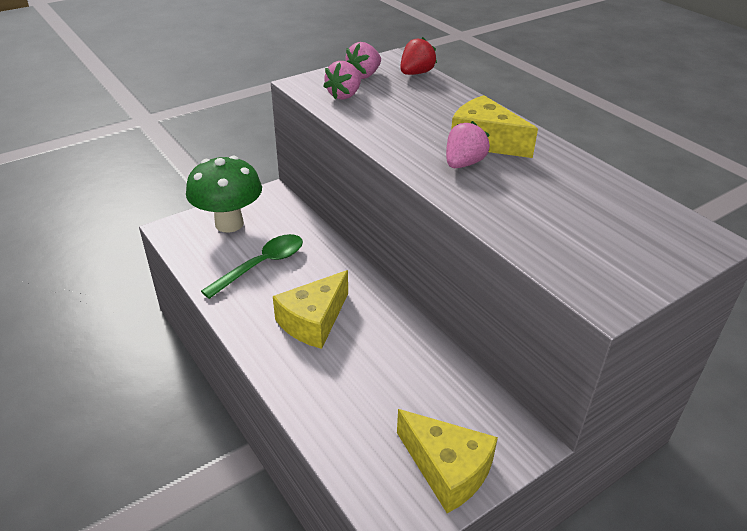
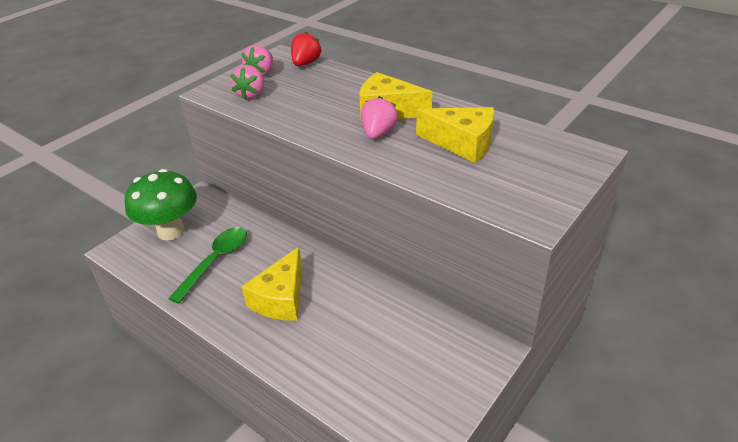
camera: 15 degrees left, 0 degrees up
yellow cheese [397,409,498,513] -> yellow cheese moved to [416,107,494,163]

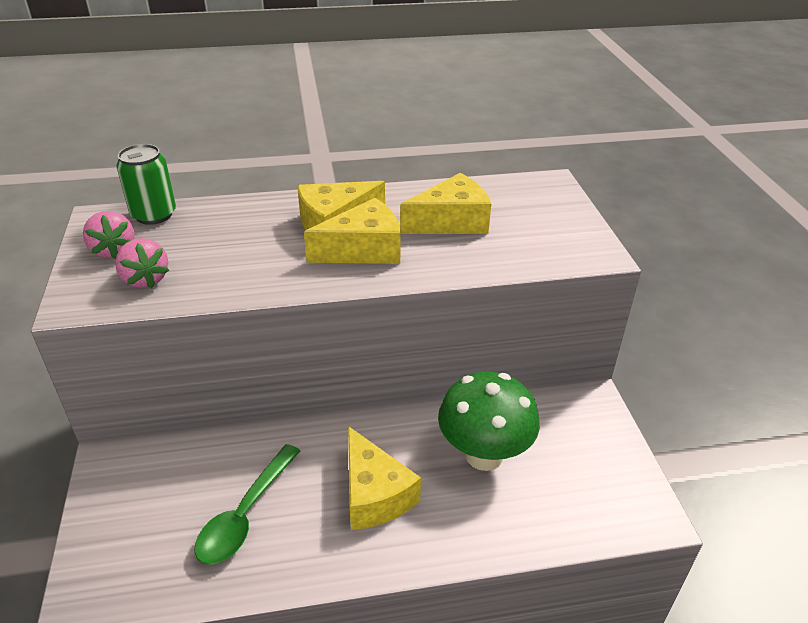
camera: 50 degrees left, 0 degrees up
green mushroom [124,169,197,241] -> green mushroom moved to [438,372,540,471]
green spoon [168,227,247,304] -> green spoon turned 135 degrees counterclockwise [194,444,300,565]
red strawberry [291,31,322,66] -> green can [117,144,176,225]
pink strawberry [361,96,398,139] -> yellow cheese [304,198,401,264]

